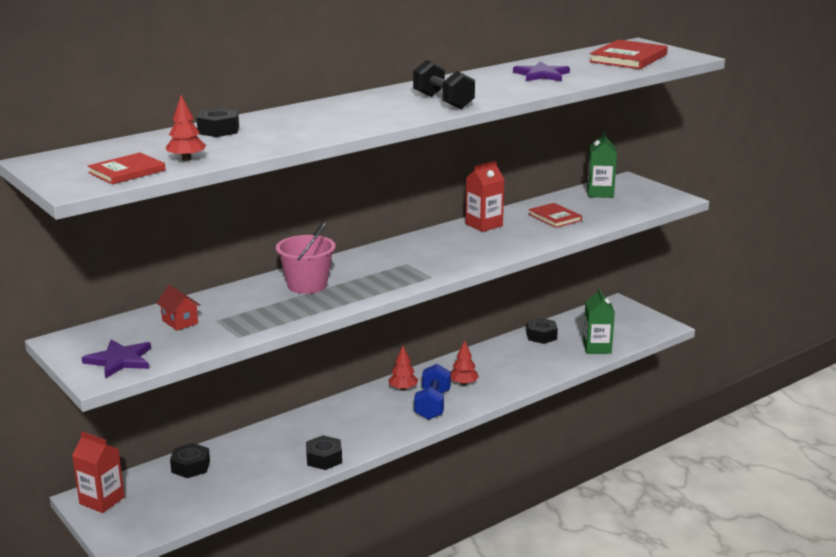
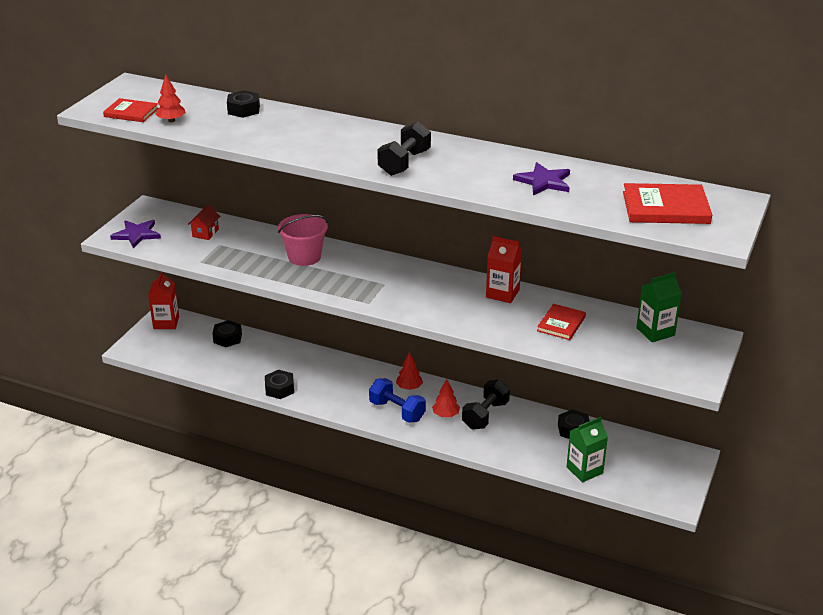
camera: 60 degrees right, 10 degrees up
blue dumbbell [414,364,451,420] -> blue dumbbell turned 60 degrees clockwise [369,378,426,423]
none -> black dumbbell [462,379,510,430]

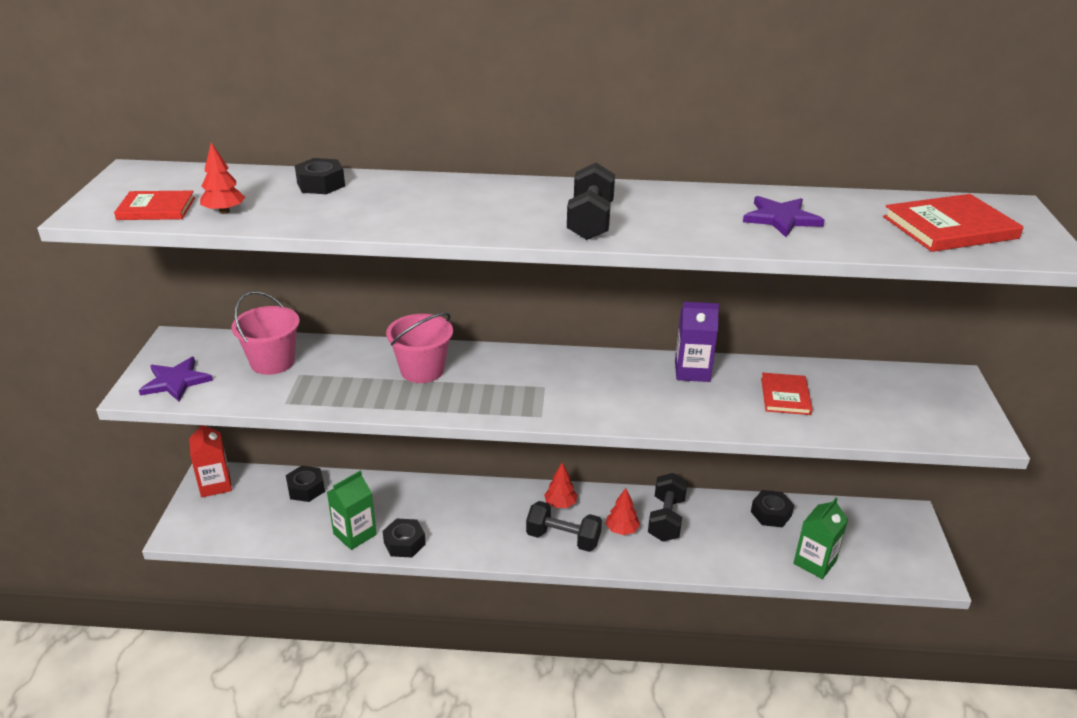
camera: 20 degrees left, 0 degrees up
red house [188,204,220,240] -> pink bucket [232,291,300,375]
blue dumbbell [369,378,426,423] -> black dumbbell [526,501,602,552]
red carton [486,236,522,303] -> purple carton [675,302,719,382]
green carton [636,272,682,342] -> green carton moved to [327,471,377,550]

